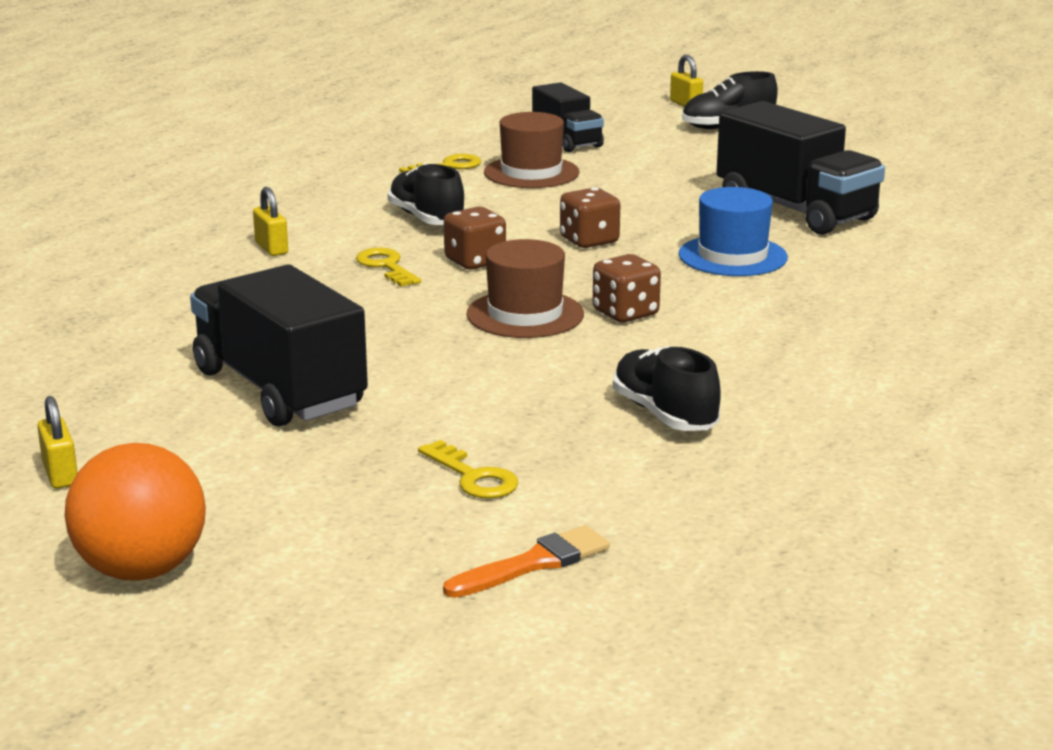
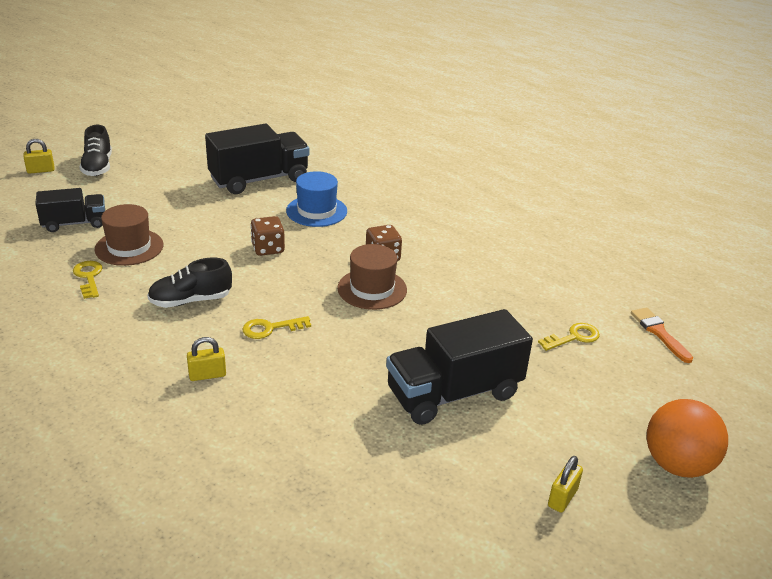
camera: 80 degrees left, 10 degrees up
yellow padlock [37,396,78,489] -> yellow padlock turned 45 degrees counterclockwise [548,456,583,513]
brown dice [444,207,506,270] -> none
black shoe [613,346,721,431] -> none

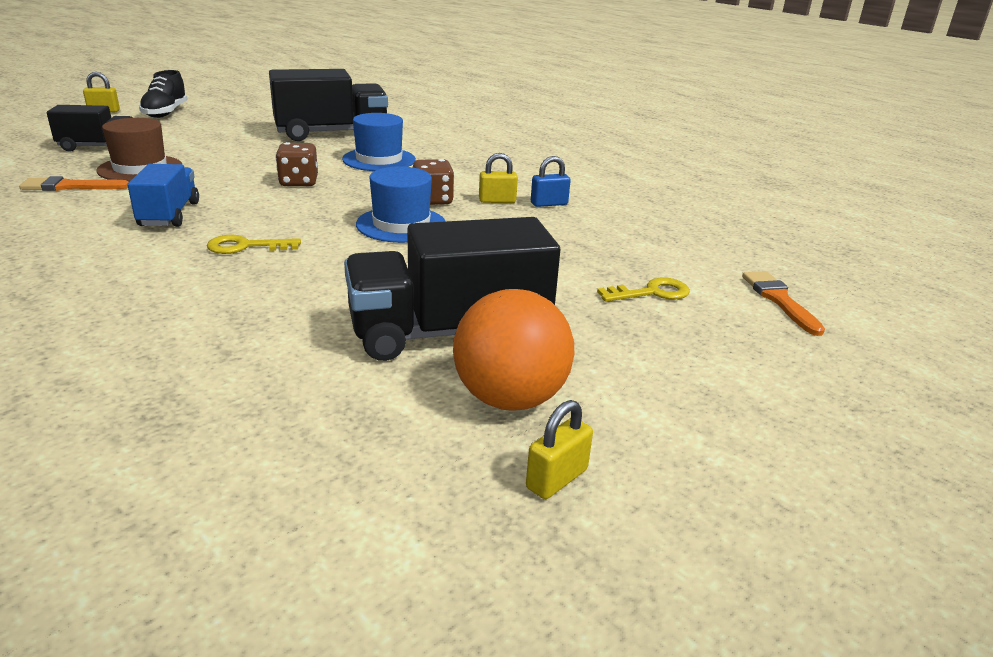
camera: 10 degrees right, 5 degrees down
yellow key [73,261,103,299] -> orange brush [19,176,129,191]
black shoe [147,257,232,308] -> blue truck [128,164,199,227]
yellow padlock [187,337,226,381] -> yellow padlock moved to [479,153,518,203]
brown hat [337,244,407,310] -> blue hat [356,167,445,243]
orange ball [647,399,728,478] -> orange ball moved to [453,289,574,410]
none -> blue padlock [531,156,571,207]

